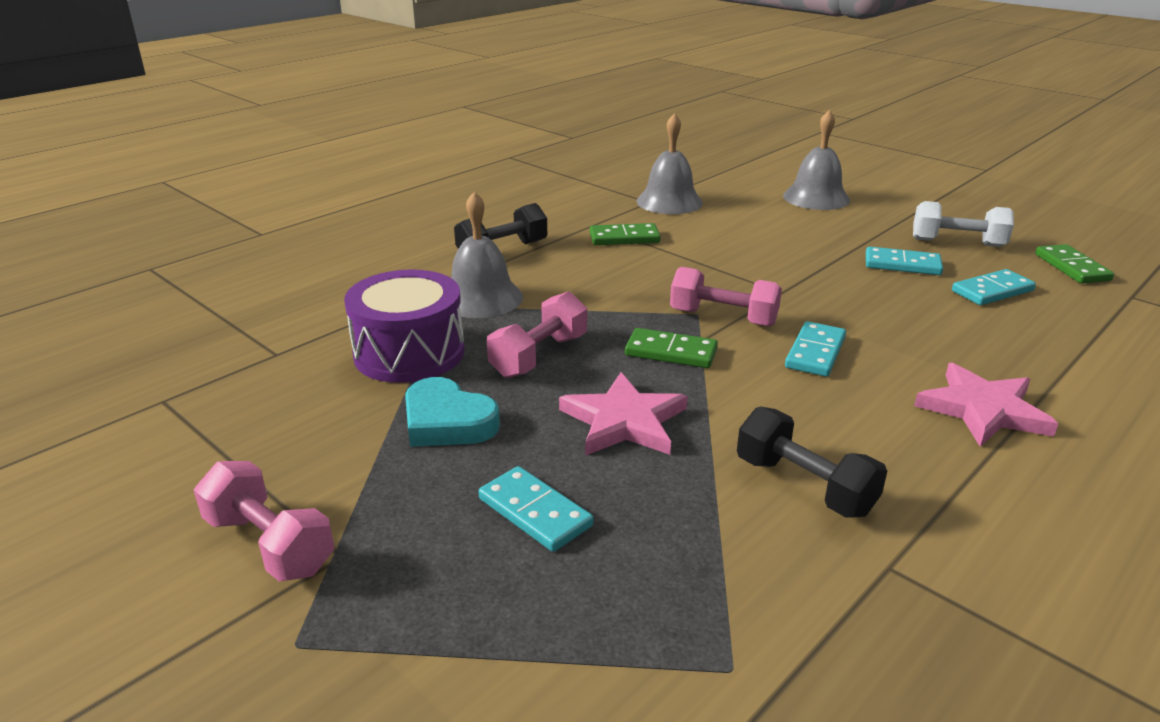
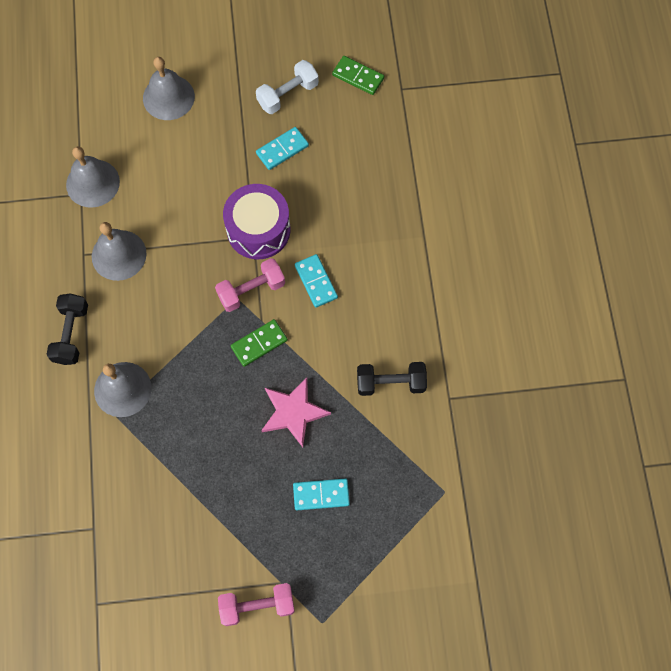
camera: 50 degrees left, 40 degrees up
purple drum [344,269,465,383] -> purple drum moved to [223,184,290,259]
turquoise heart [405,377,500,447] -> none
pink dumbbell [487,292,587,378] -> none
green domino [590,223,661,245] -> grey bell [92,222,147,281]
pink star [914,363,1059,447] -> none
turquoise domino [952,269,1036,305] -> none

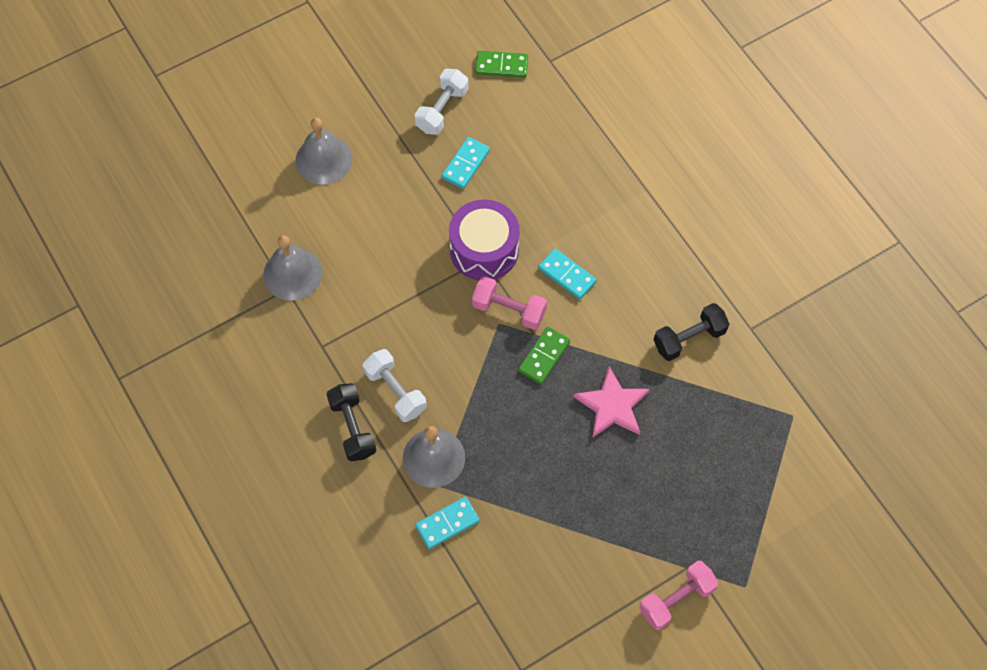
camera: 25 degrees left, 5 degrees down
grey bell [92,222,147,281] -> none
pink dumbbell [215,258,285,312] -> pink dumbbell turned 75 degrees clockwise [472,276,547,330]
turquoise domino [293,478,350,510] -> turquoise domino moved to [415,497,480,549]
none -> white dumbbell [363,349,427,422]

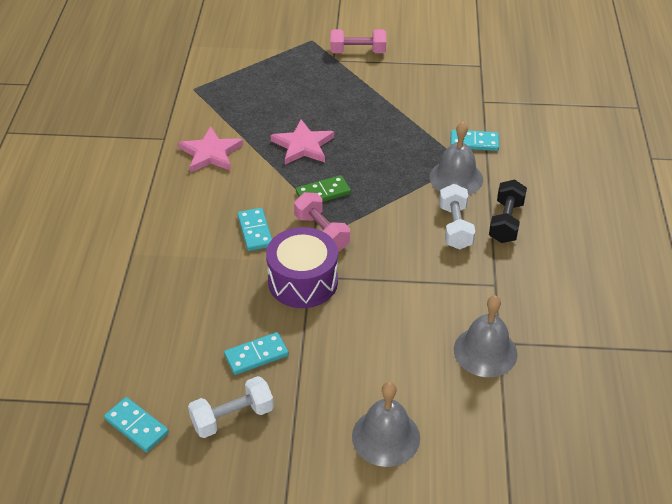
camera: 145 degrees left, 20 degrees down
green domino [475,51,528,78] -> turquoise domino [104,397,169,452]
black dumbbell [654,303,729,361] -> pink star [178,126,243,173]

